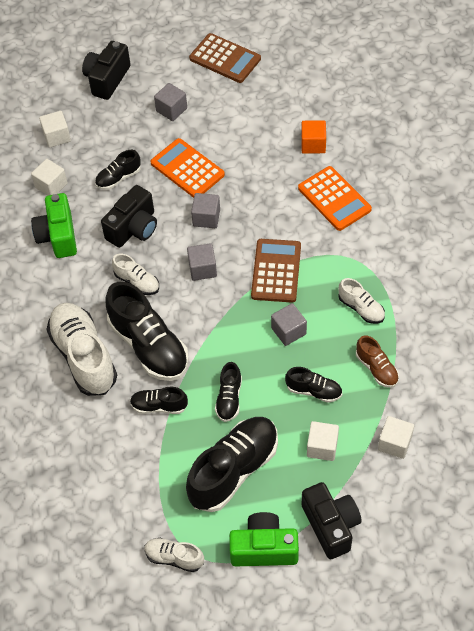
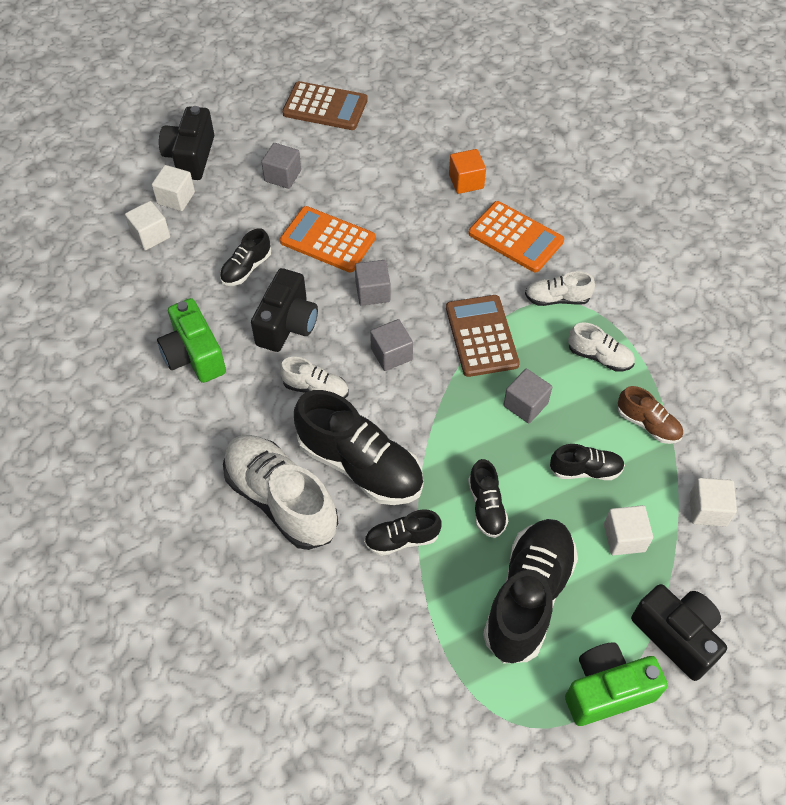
camera: 20 degrees left, 0 degrees up
white cube [31,159,68,196] -> white cube moved to [152,165,195,211]
white shoe [144,538,204,572] -> white shoe moved to [525,271,595,306]

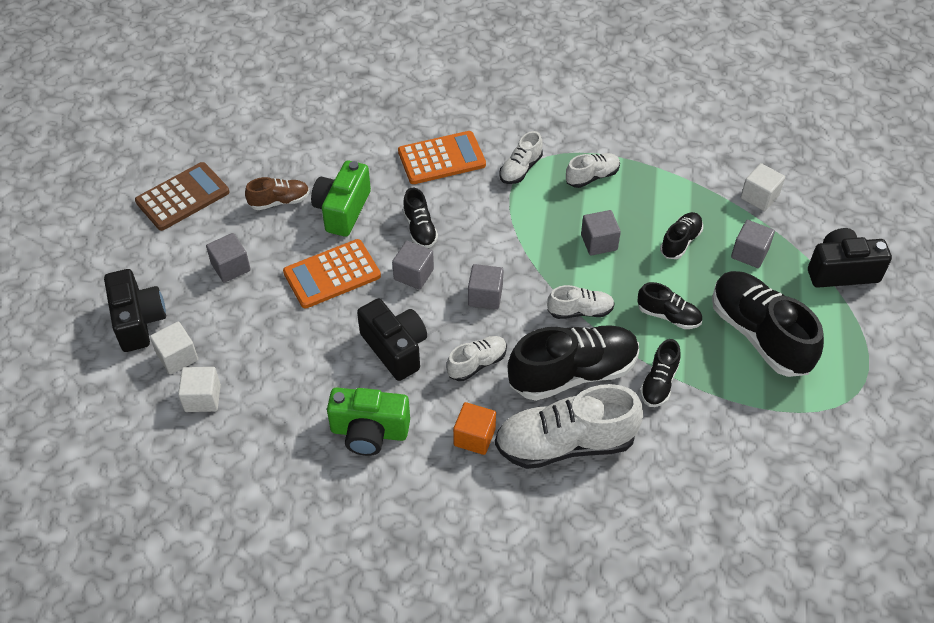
camera: 55 degrees left, 5 degrees down
black camera [159,106,214,180] -> black camera turned 150 degrees counterclockwise [104,269,166,352]
black shoe [220,228,271,286] -> black shoe moved to [403,188,438,248]
brown calculator [446,295,520,377] -> none
orange cube [449,149,486,194] -> orange cube moved to [453,402,496,455]
green camera [565,642,668,726] -> green camera moved to [311,160,371,237]
white cube [604,505,653,555] -> grey cube [731,220,775,268]
brown shoe [618,386,683,444] -> brown shoe moved to [245,177,310,210]
none -> white shoe [547,285,615,319]

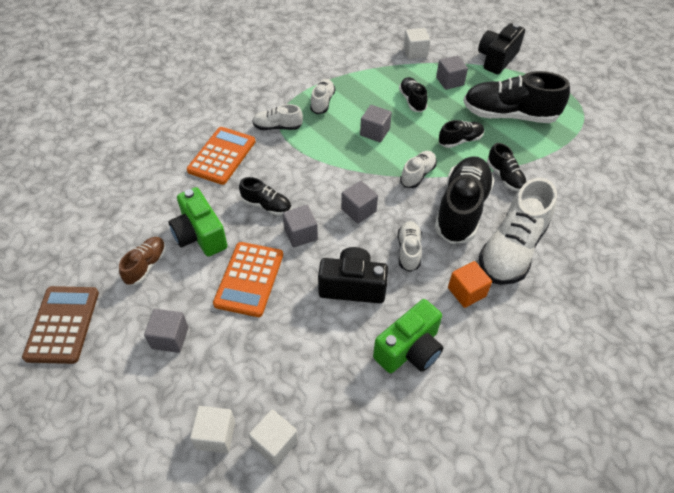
camera: 50 degrees left, 0 degrees up
black camera [104,269,166,352] -> none
white shoe [499,131,543,184] -> white shoe turned 105 degrees clockwise [252,104,303,130]

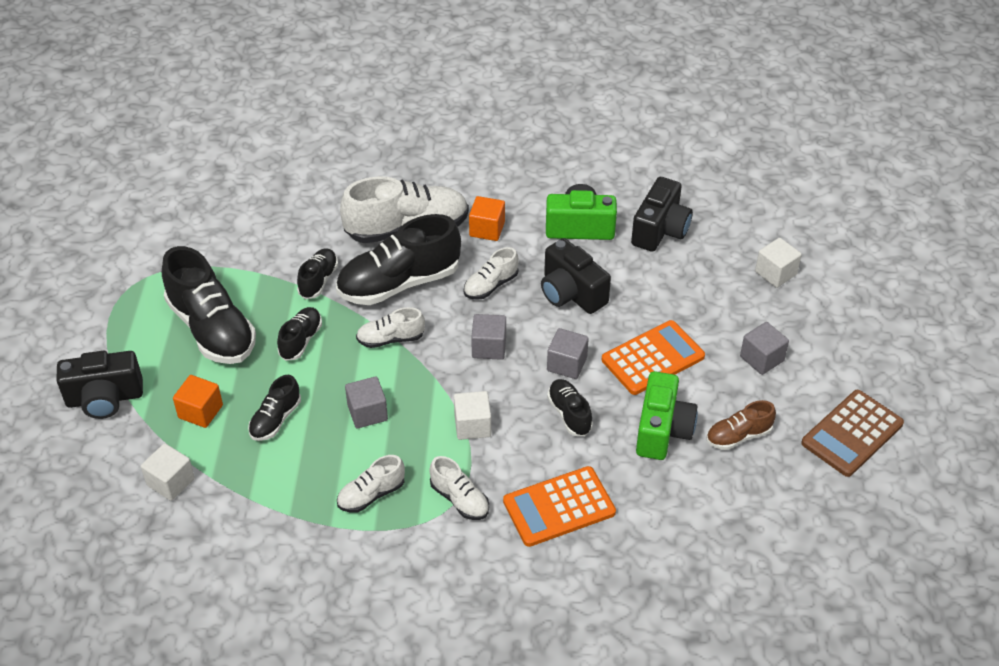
camera: 135 degrees left, 5 degrees down
white cube [249,410,298,466] -> white cube moved to [454,391,491,440]
grey cube [436,56,468,90] -> orange cube [173,375,223,428]
black shoe [439,120,484,148] -> black shoe turned 90 degrees clockwise [277,307,322,361]
none -> black camera [631,177,693,252]

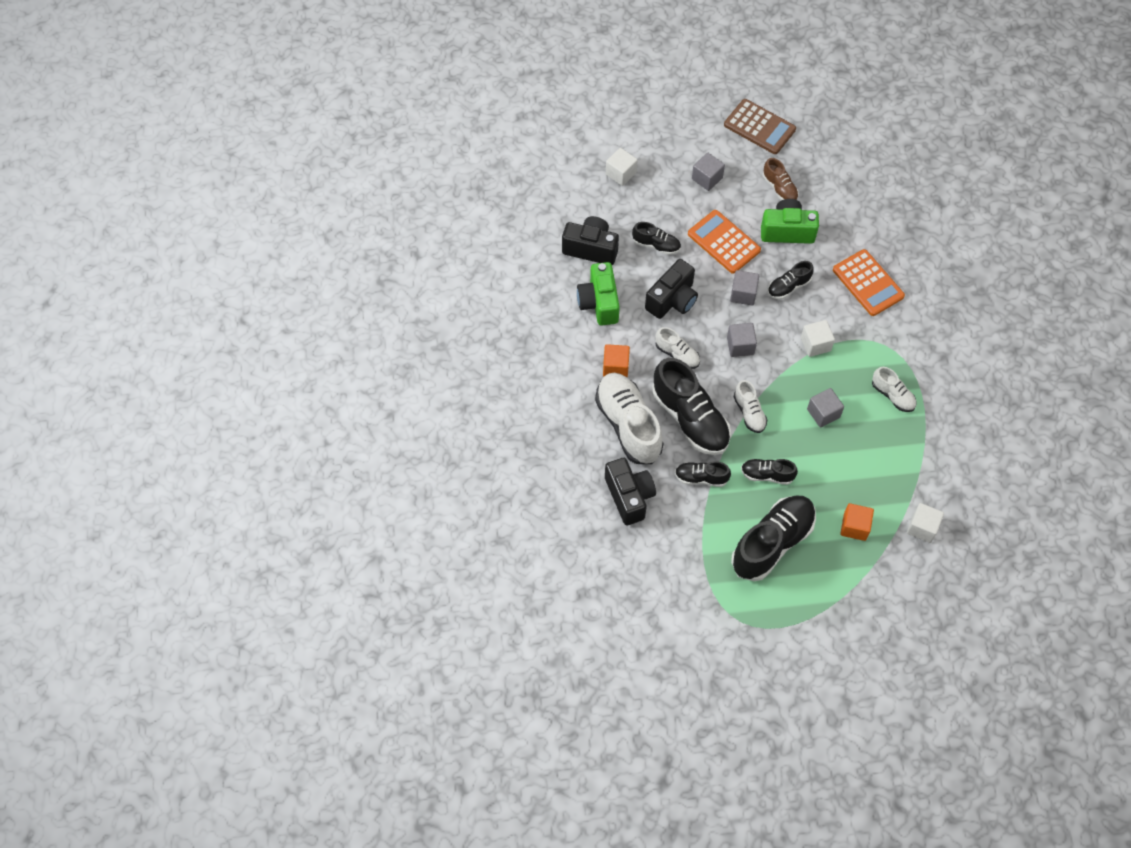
camera: 100 degrees left, 15 degrees up
black camera [56,351,143,419] -> black camera moved to [605,458,656,525]
black shoe [248,375,301,441] -> black shoe moved to [632,222,681,255]
white shoe [429,456,489,520] -> none

